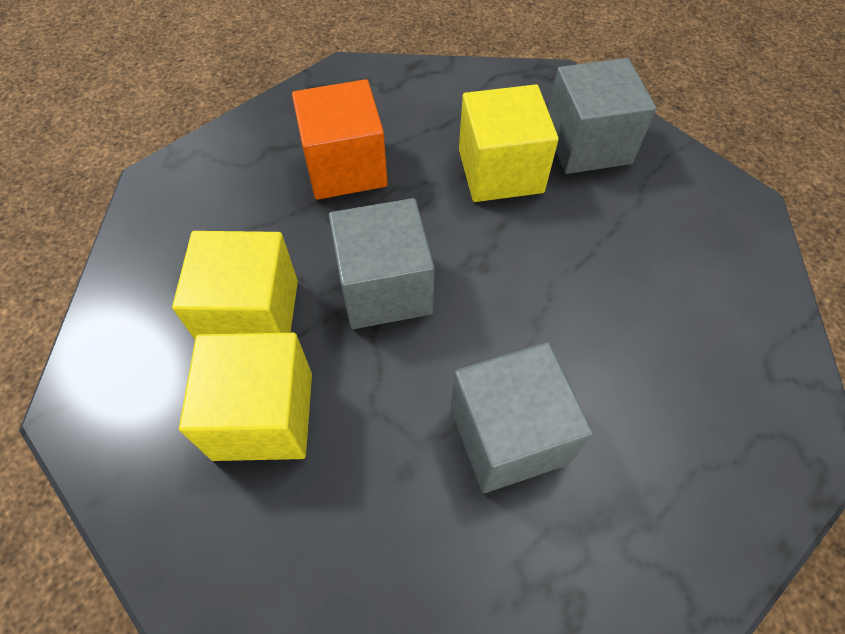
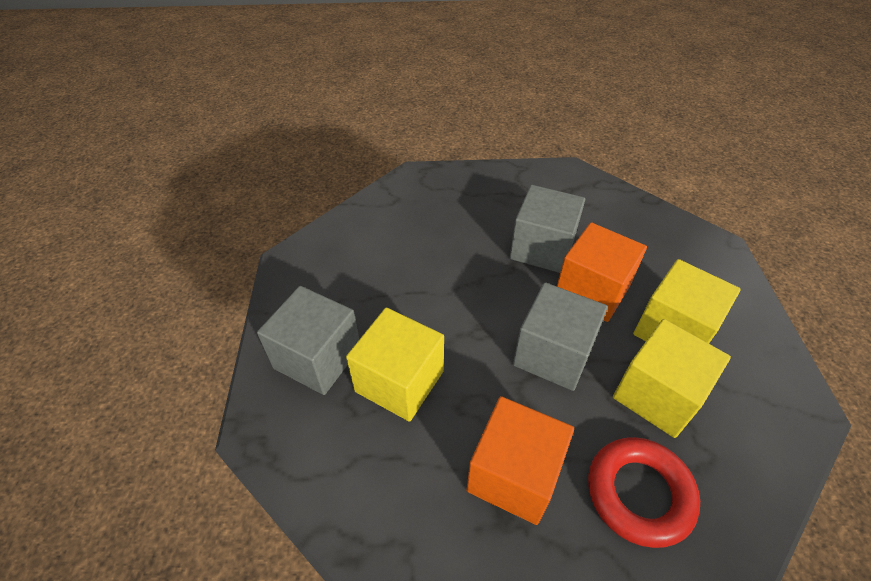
camera: 140 degrees left, 10 degrees down
none -> orange cube [557,222,647,322]
none -> red ring [588,437,700,548]

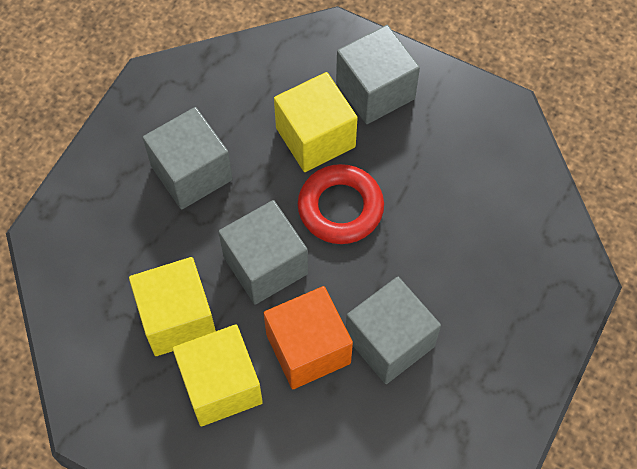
camera: 120 degrees right, 15 degrees up
orange cube [466,396,574,525] -> grey cube [143,107,232,209]
red ring [588,437,700,548] -> red ring moved to [298,164,384,244]

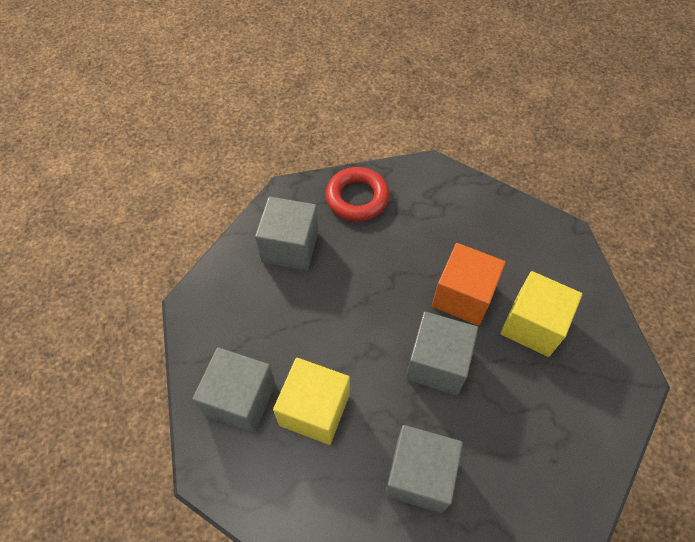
camera: 130 degrees left, 5 degrees down
yellow cube [129,257,216,356] -> none
red ring [298,164,384,244] -> red ring moved to [326,167,389,221]
grey cube [346,277,441,384] -> grey cube moved to [255,197,319,270]

